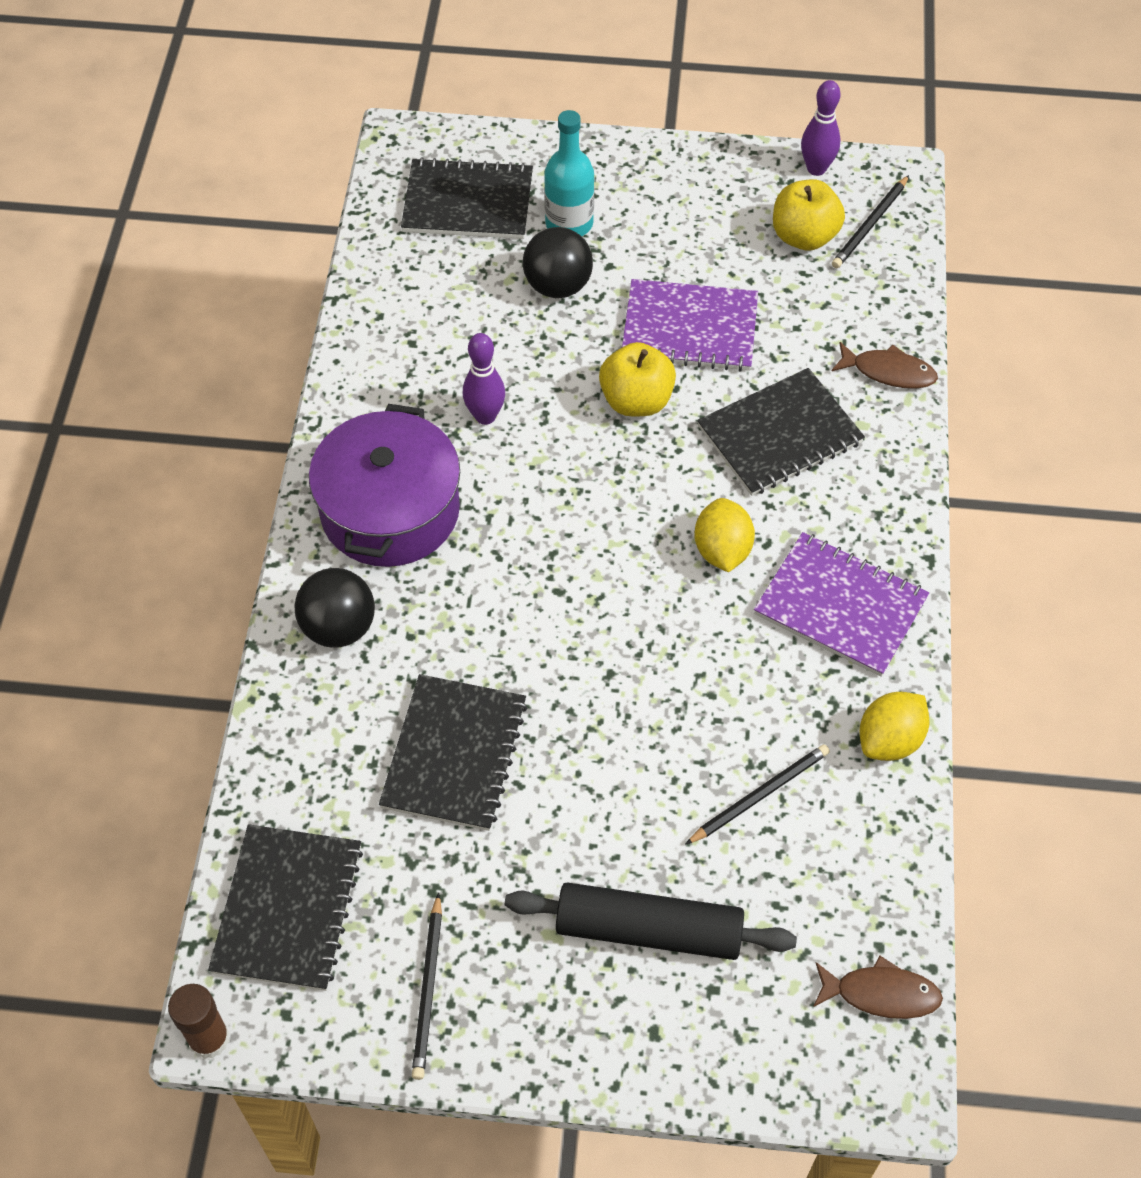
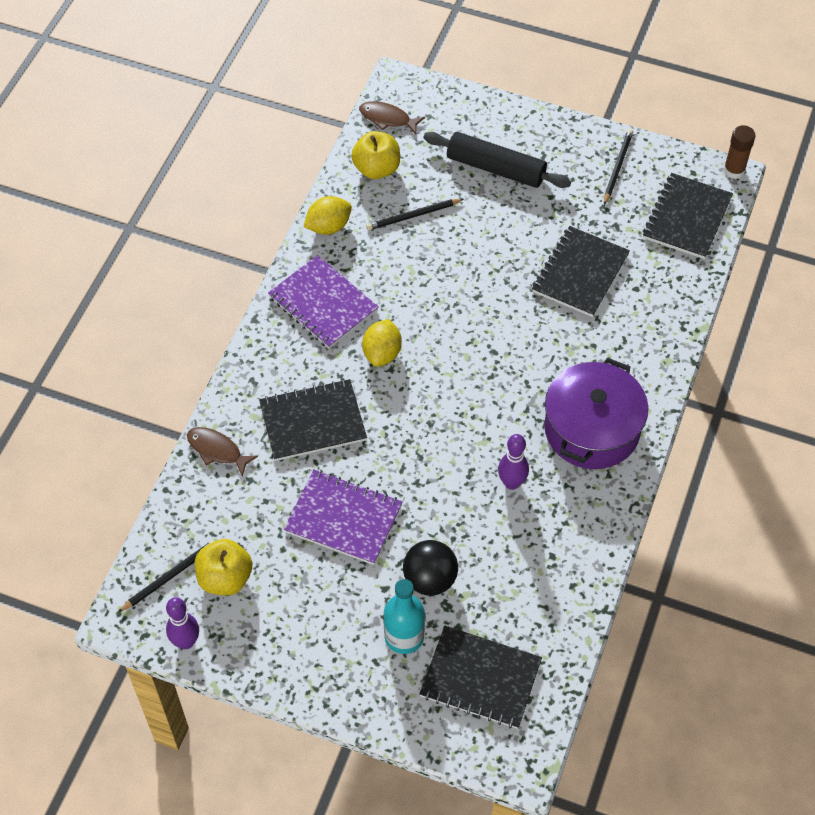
camera: 165 degrees left, 0 degrees up
black ball [295,568,375,648] -> none
yellow apple [599,342,676,416] -> yellow apple moved to [351,131,400,179]

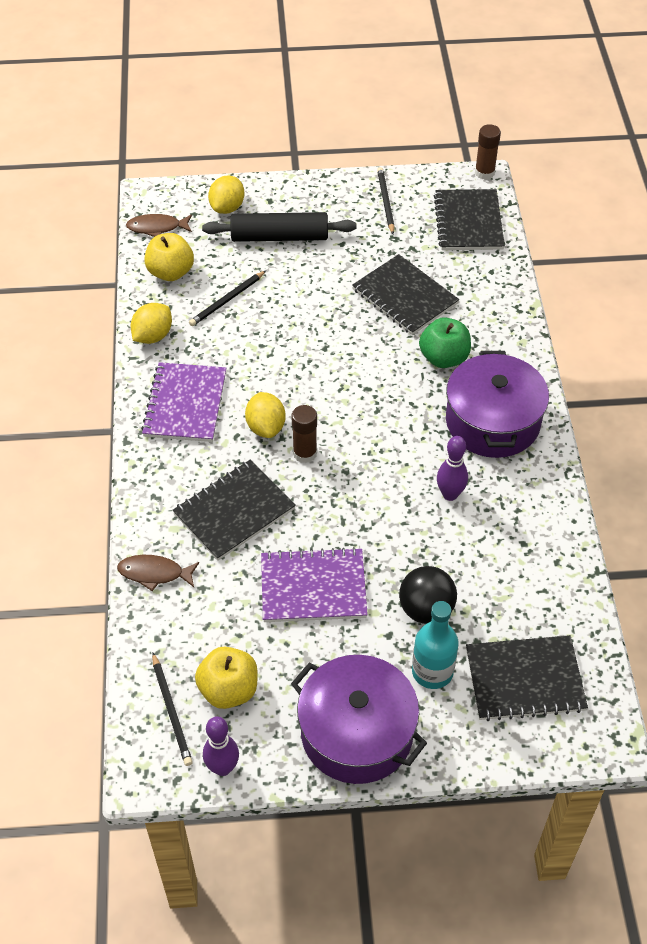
camera: 25 degrees left, 5 degrees down
black pencil [118,540,215,612] -> black pencil turned 135 degrees clockwise [152,653,193,766]
purple notebook [268,255,378,349] -> purple notebook turned 75 degrees clockwise [141,362,226,442]
black notebook [532,226,630,317] -> black notebook turned 45 degrees counterclockwise [352,254,459,335]
none -> yellow lemon [208,176,245,214]
none -> purple pot [291,655,427,784]
none -> brown glue stick [292,405,317,463]
none -> green apple [419,317,471,368]

